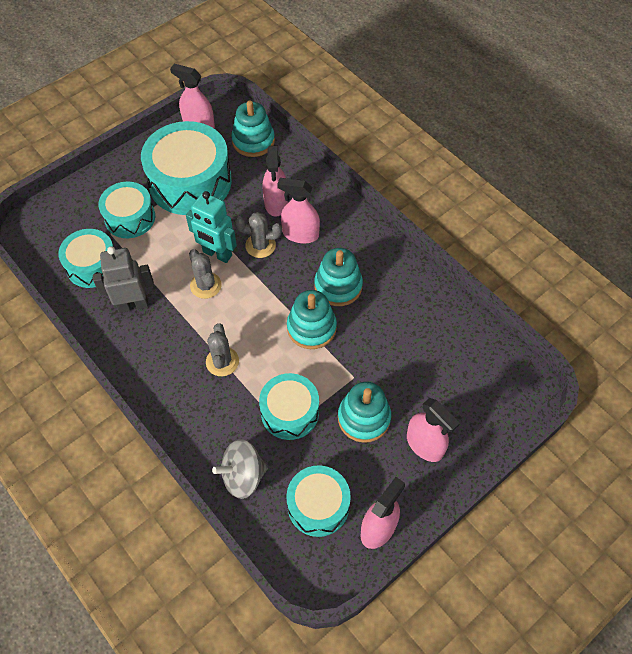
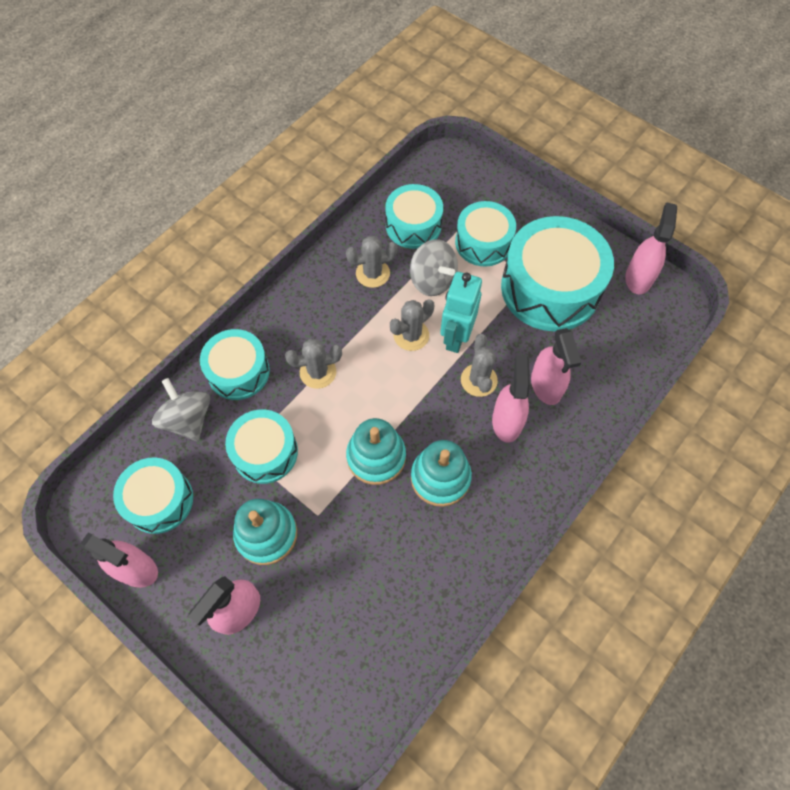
camera: 80 degrees right, 5 degrees up
grey robot [93,246,154,313] -> grey cactus [346,236,397,288]
turquoise stacking toy [231,101,275,157] -> none
pink spray bottle [263,146,288,217] -> pink spray bottle turned 90 degrees counterclockwise [531,328,581,405]
none -> turquoise drum [200,329,270,400]
none -> grey spinning top [410,239,458,296]

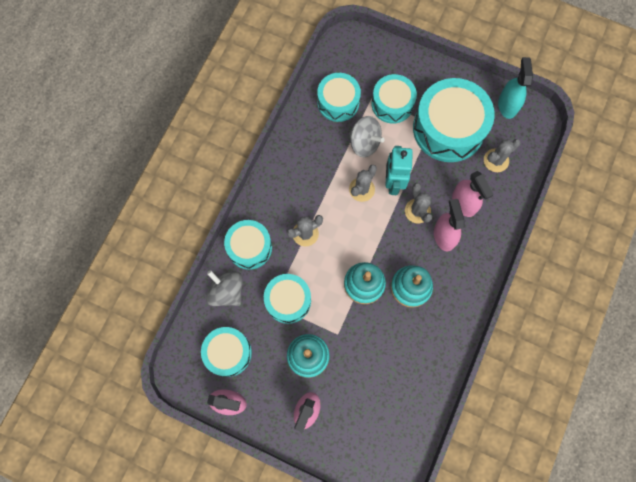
camera: 15 degrees left, 10 degrees up
grey cactus [346,236,397,288] -> grey cactus moved to [484,139,520,172]
pink spray bottle [625,202,677,294] -> turquoise spray bottle [498,57,533,119]

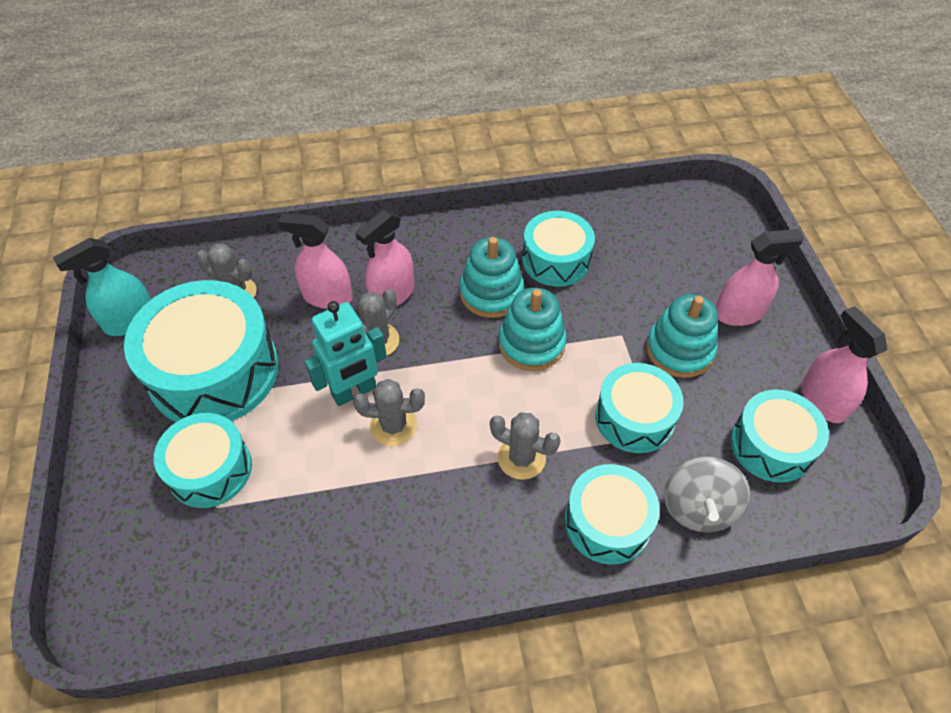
camera: 125 degrees left, 20 degrees down
turquoise drum [317,73,361,122] -> turquoise drum moved to [522,211,595,287]
grey spinning top [349,116,385,157] -> none
pink spray bottle [452,171,494,217] -> pink spray bottle turned 105 degrees counterclockwise [278,213,353,309]

